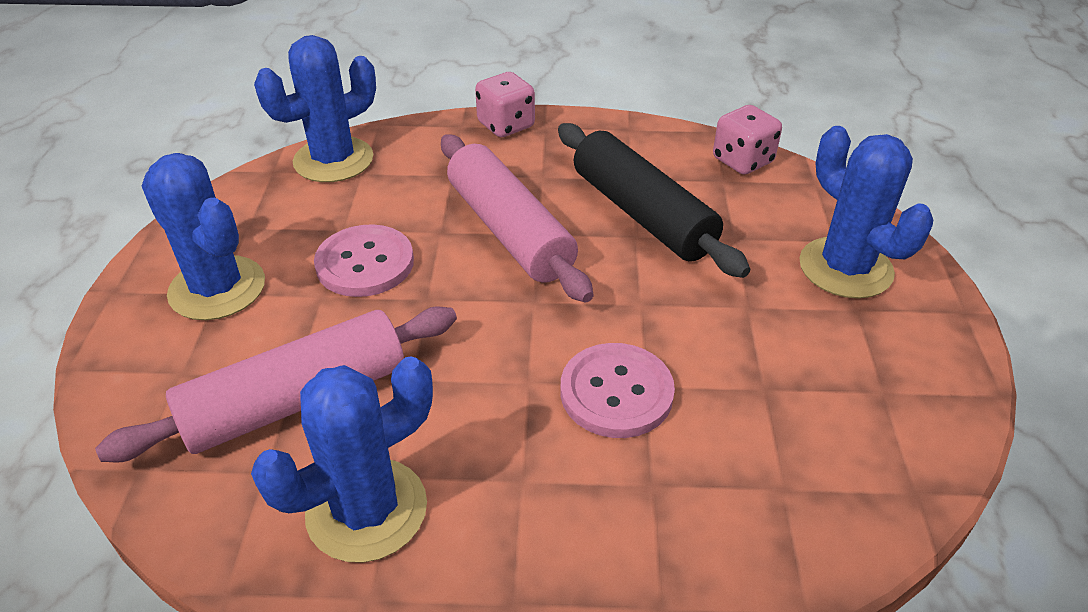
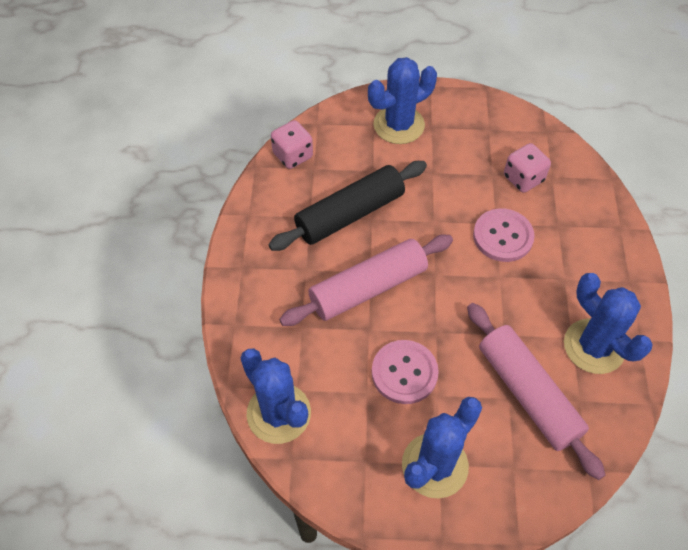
camera: 90 degrees left, 15 degrees up
pink dice [475,72,535,137] -> pink dice moved to [504,143,551,193]

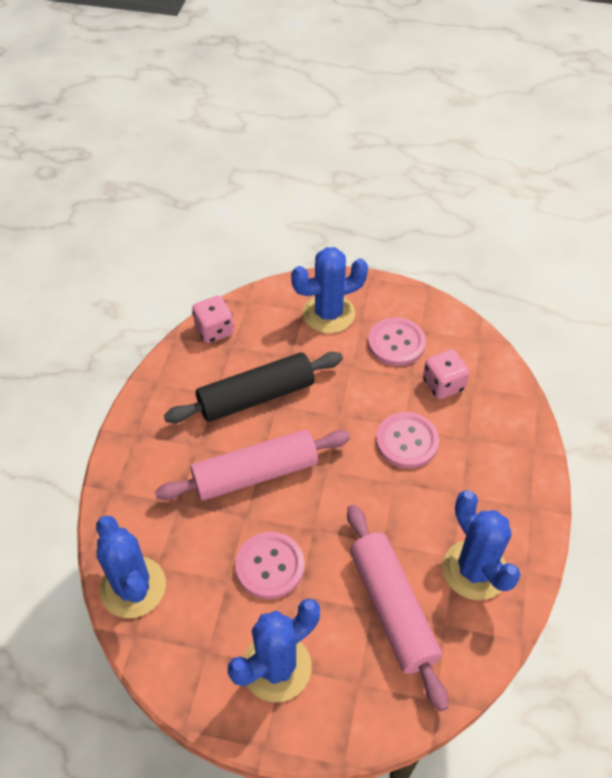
camera: 10 degrees right, 5 degrees down
none -> pink button [368,317,426,366]

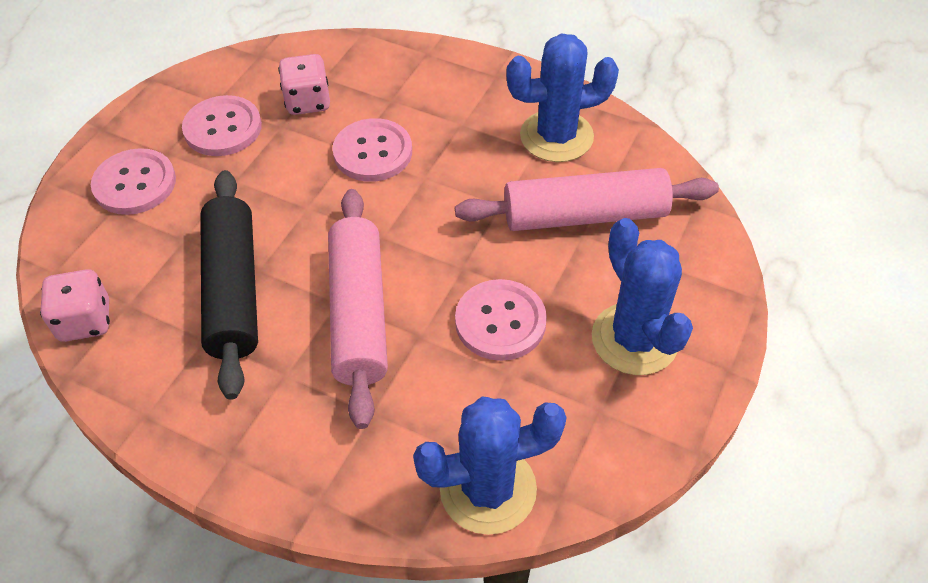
camera: 75 degrees left, 0 degrees up
blue cactus [291,247,368,333] -> pink button [91,148,176,215]

